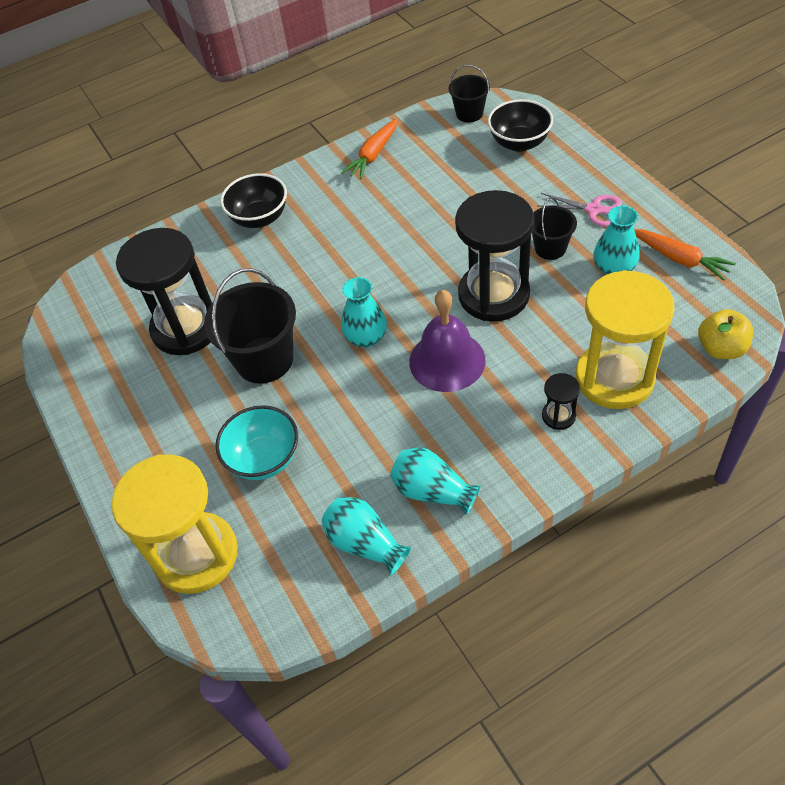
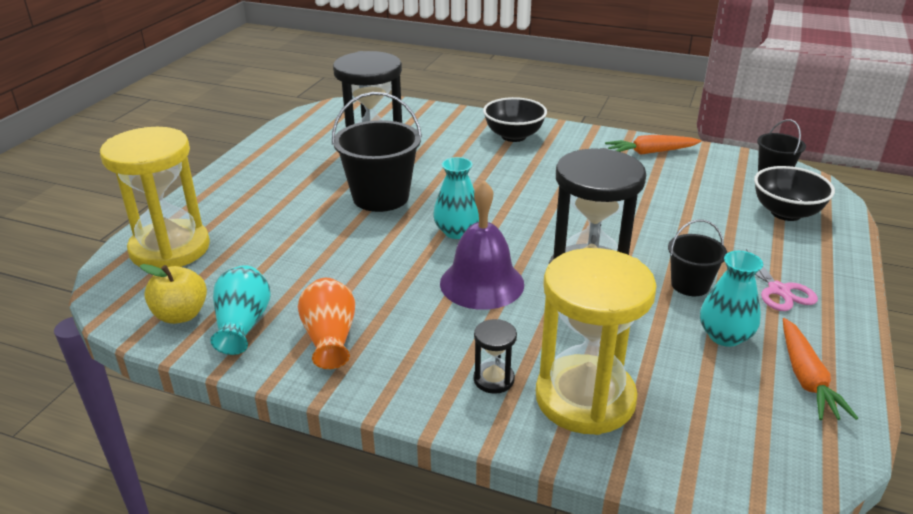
camera: 45 degrees right, 20 degrees down
turquoise bowl [215,405,298,480] -> none
turquoise vase [390,447,481,515] -> orange vase [298,278,355,369]
yellow apple [698,309,753,359] -> yellow apple moved to [140,264,207,324]

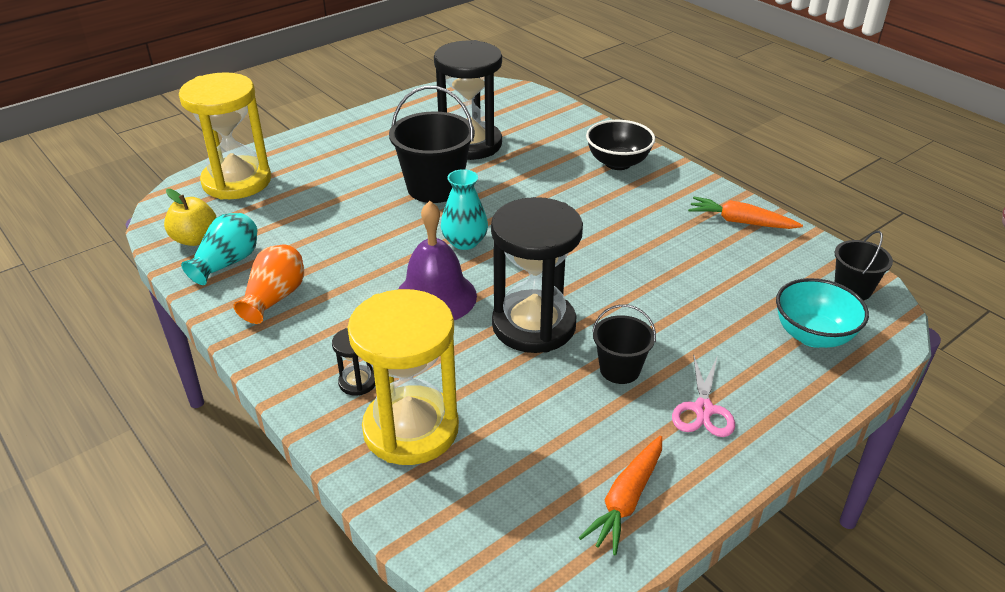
camera: 30 degrees right, 5 degrees up
turquoise vase [700,251,763,347] -> none
black bowl [754,166,835,221] -> turquoise bowl [776,278,869,348]

